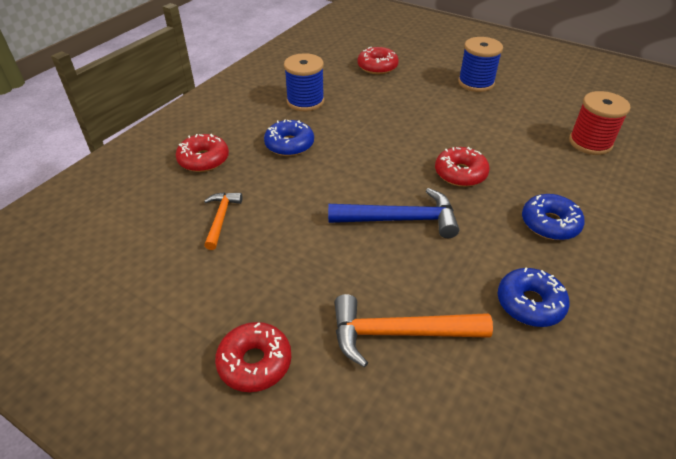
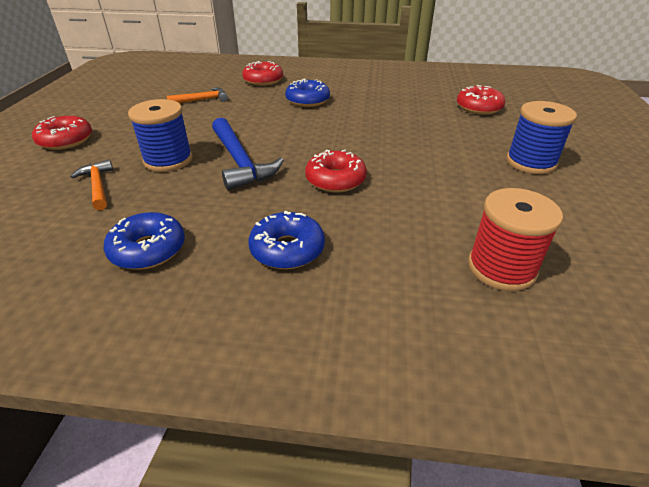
camera: 65 degrees right, 5 degrees down
blue spool [284,53,324,111] -> blue spool moved to [128,99,193,172]
orange hammer [334,294,493,368] -> orange hammer [70,159,113,210], size x0.59

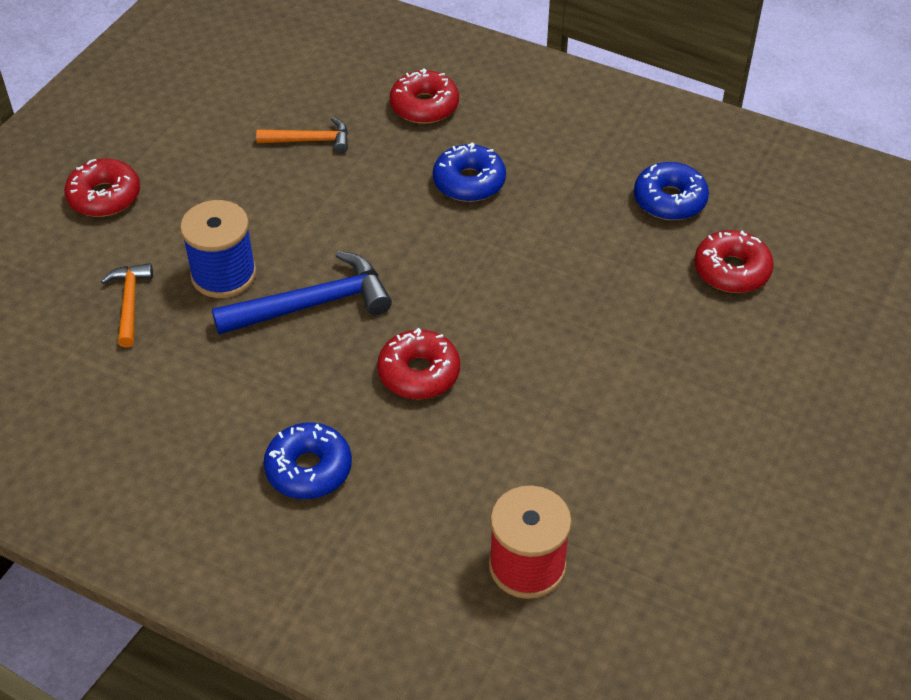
camera: 20 degrees right, 10 degrees up
blue donut [104,212,185,270] -> blue donut moved to [634,162,709,220]
blue hammer [212,118,284,190] -> blue hammer turned 105 degrees counterclockwise [212,251,392,334]
blue spool [506,101,577,174] -> none

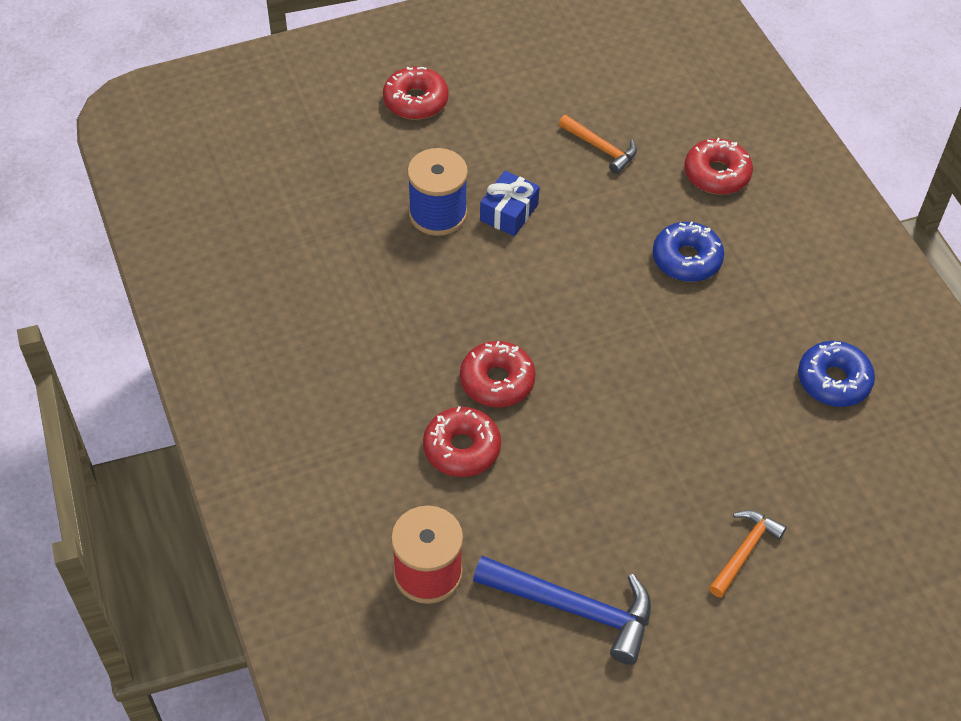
camera: 40 degrees right, 5 degrees up
orange hammer [101,263,153,347] -> orange hammer moved to [709,510,787,598]
blue hammer [212,251,392,334] -> blue hammer moved to [473,556,651,665]
blue donut [264,422,352,499] -> none
red donut [694,230,774,293] -> red donut moved to [423,406,501,477]
none -> blue gift [480,171,540,236]

